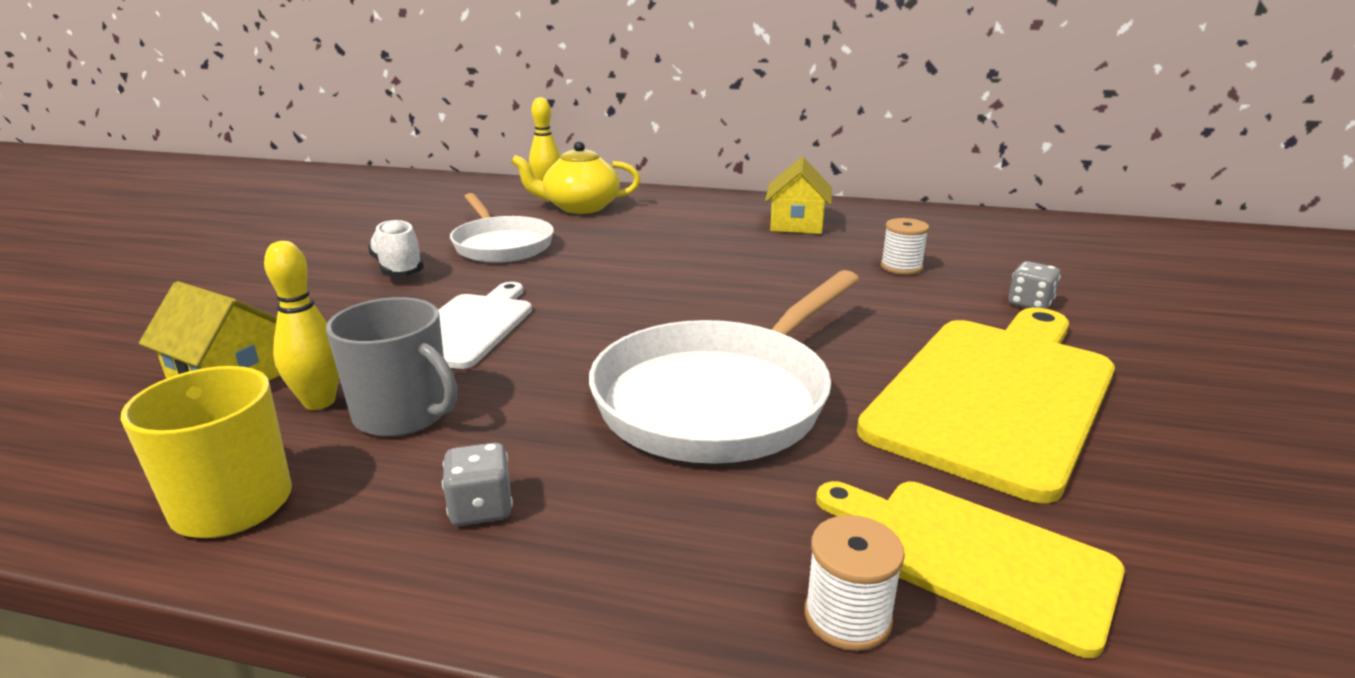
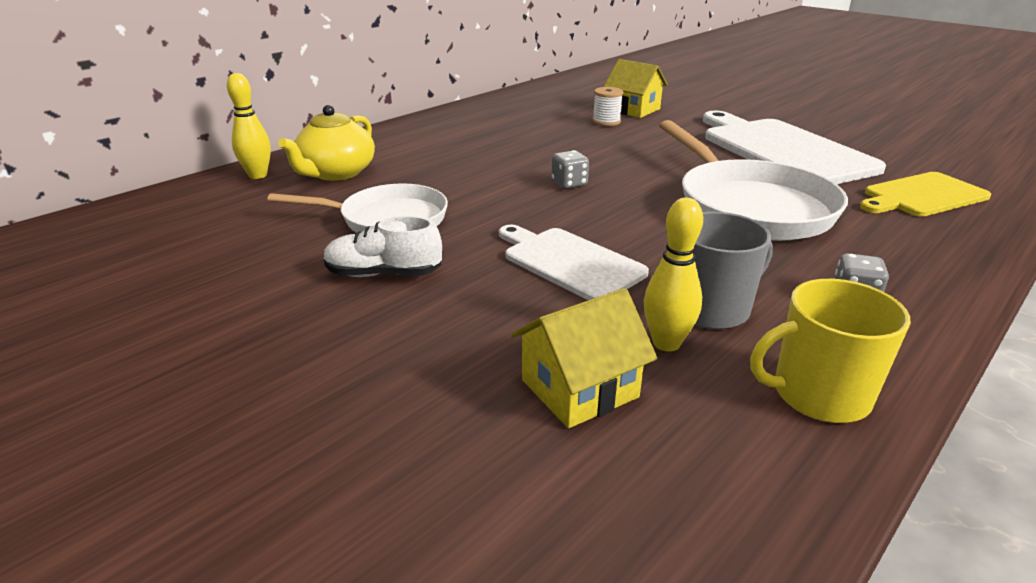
camera: 60 degrees left, 5 degrees up
yellow house [765,157,832,234] -> yellow house moved to [604,59,668,118]
white spool [804,515,905,651] -> none
yellow cutting board [857,308,1115,503] -> white cutting board [703,111,886,184]
grey dice [1008,262,1061,309] -> grey dice moved to [552,150,589,189]

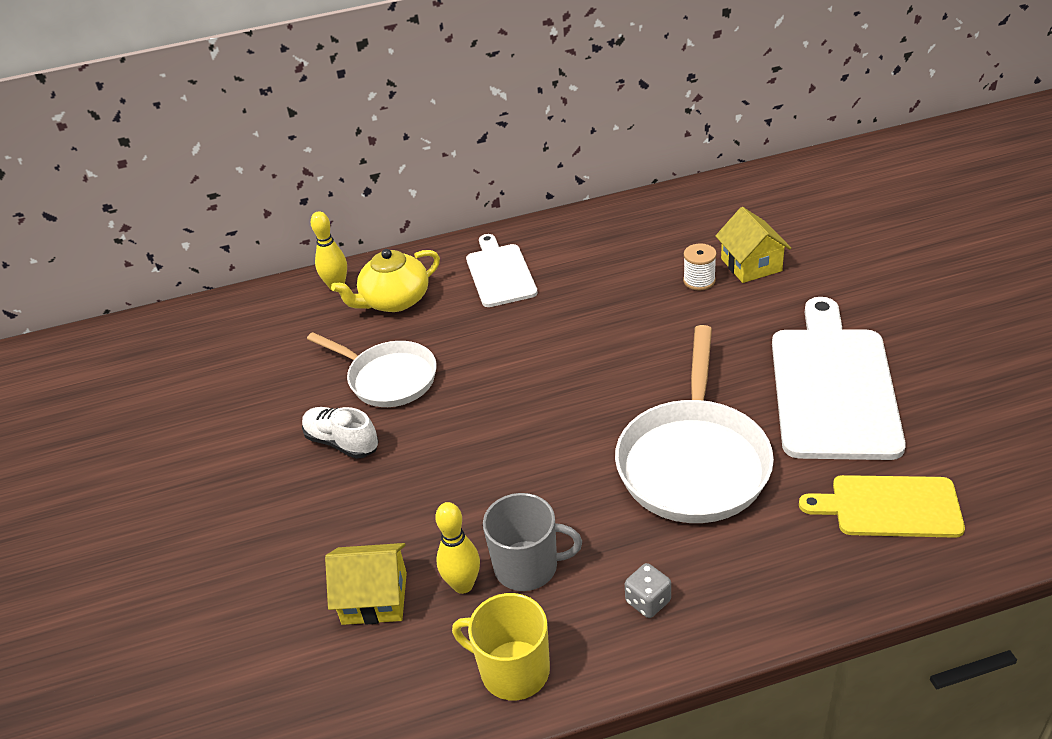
camera: 35 degrees right, 10 degrees up
white cutting board [499,225,649,300] -> white cutting board moved to [466,234,538,307]
grey dice [552,150,589,189] -> none

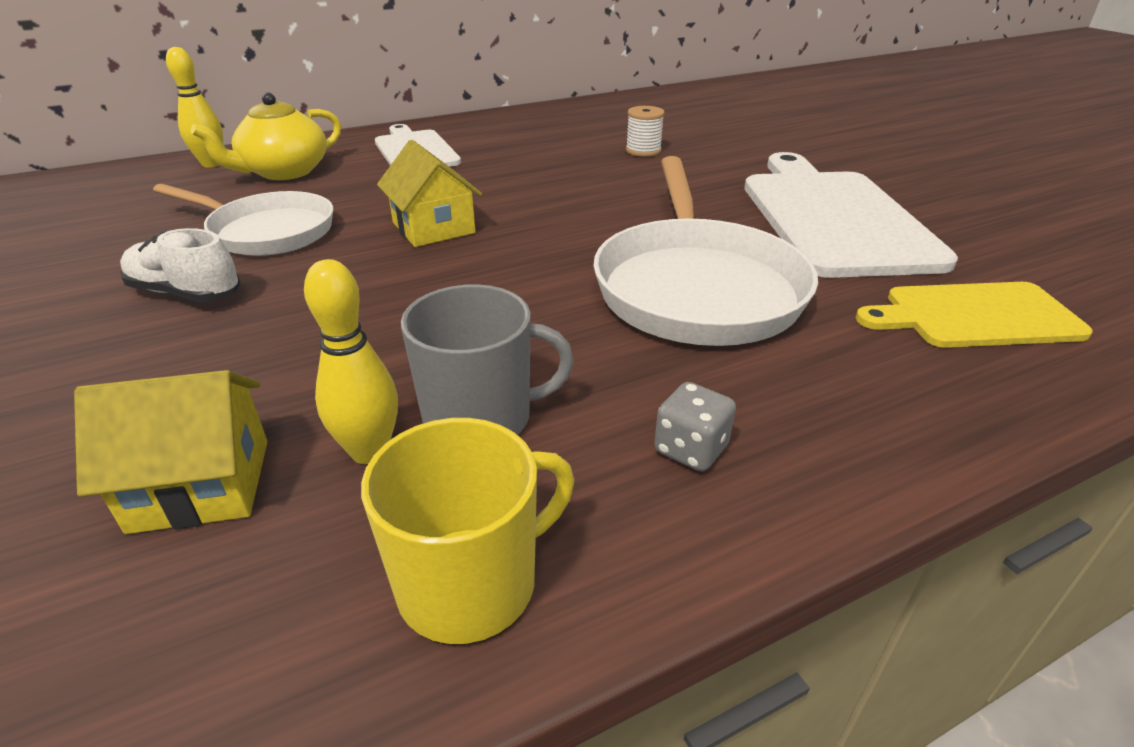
camera: 15 degrees left, 5 degrees down
yellow mug [452,593,550,700] -> yellow mug turned 135 degrees clockwise [361,418,574,644]
yellow house [716,207,791,283] -> yellow house moved to [377,140,482,247]

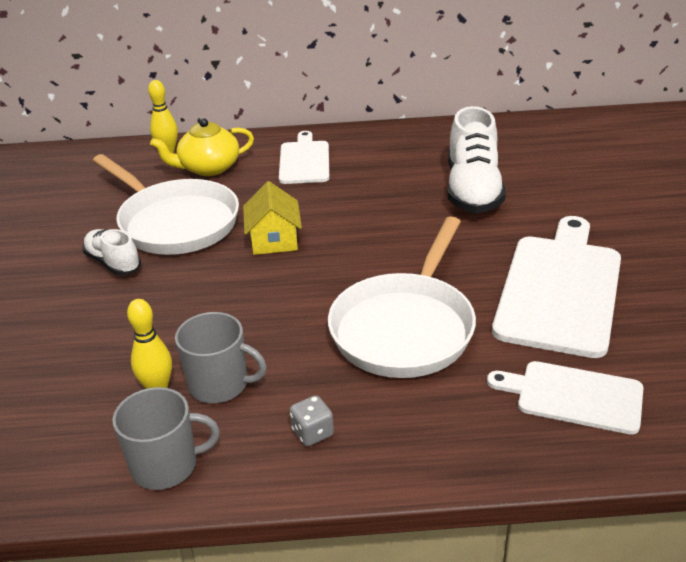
camera: 25 degrees right, 0 degrees up
yellow house [74,370,267,534] -> none
white pan [153,184,333,256] -> white pan [93,154,239,255], size x1.52
yellow mug [361,418,574,644] -> grey mug [112,387,220,490]
white spool [626,106,665,157] -> white shoe [447,106,506,213]
yellow cutting board [855,282,1093,348] -> white cutting board [487,361,644,435]

